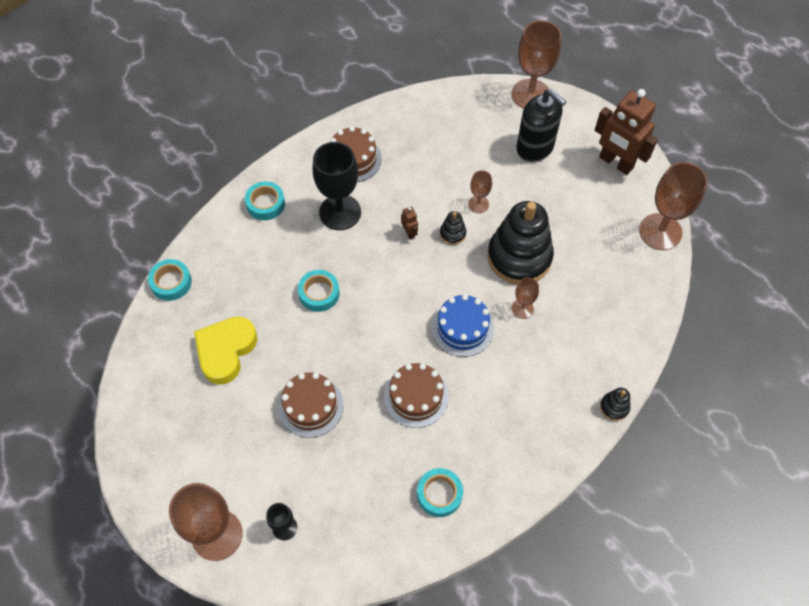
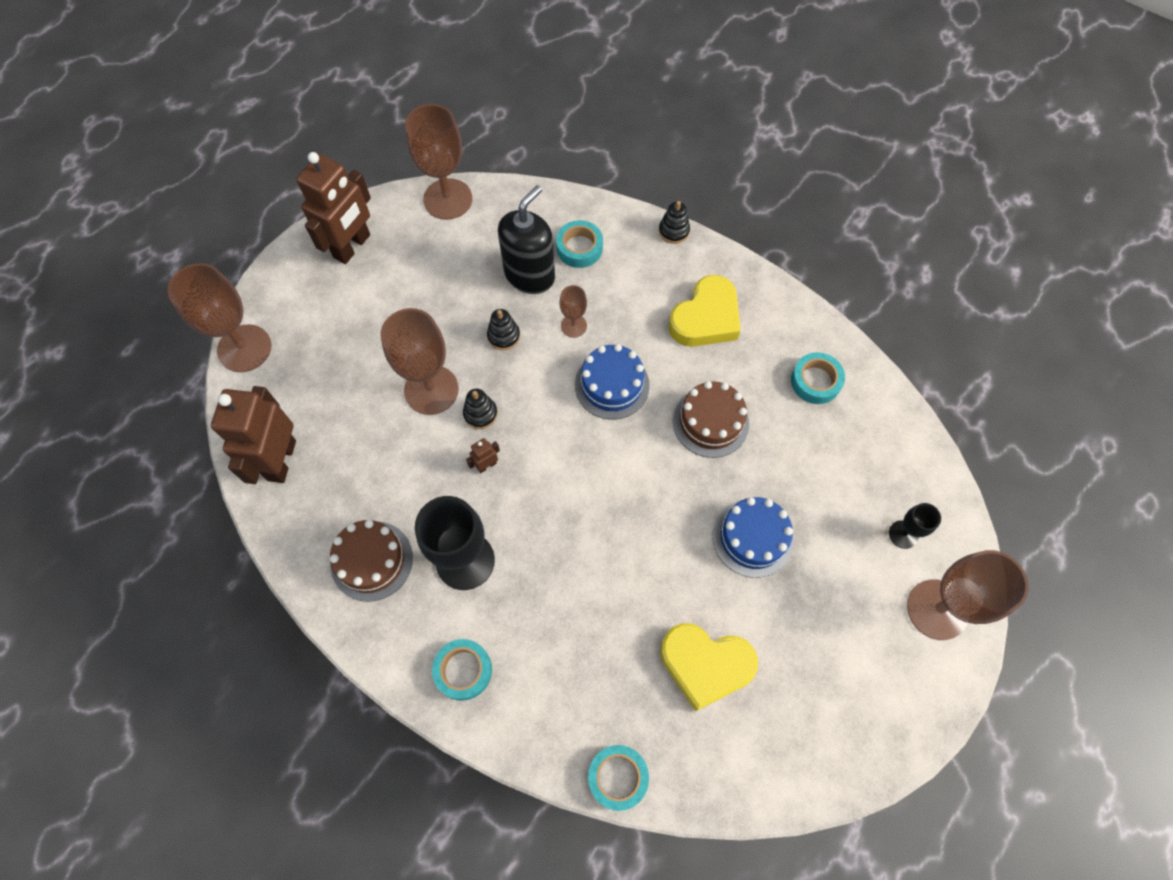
camera: 100 degrees left, 5 degrees up
brown cake [278,372,344,438] -> blue cake [713,497,794,578]
turquoise tape [298,270,340,312] -> turquoise tape moved to [556,220,603,268]
brown goblet [468,170,492,213] -> brown goblet [381,308,459,415], size x2.00
black stacking toy [487,201,554,284] -> black stacking toy [487,309,520,350], size x0.41
black soap dispenser [516,89,566,162] -> black soap dispenser moved to [498,185,555,294]
none -> brown robot [211,386,296,484]
none -> yellow heart [669,275,740,347]

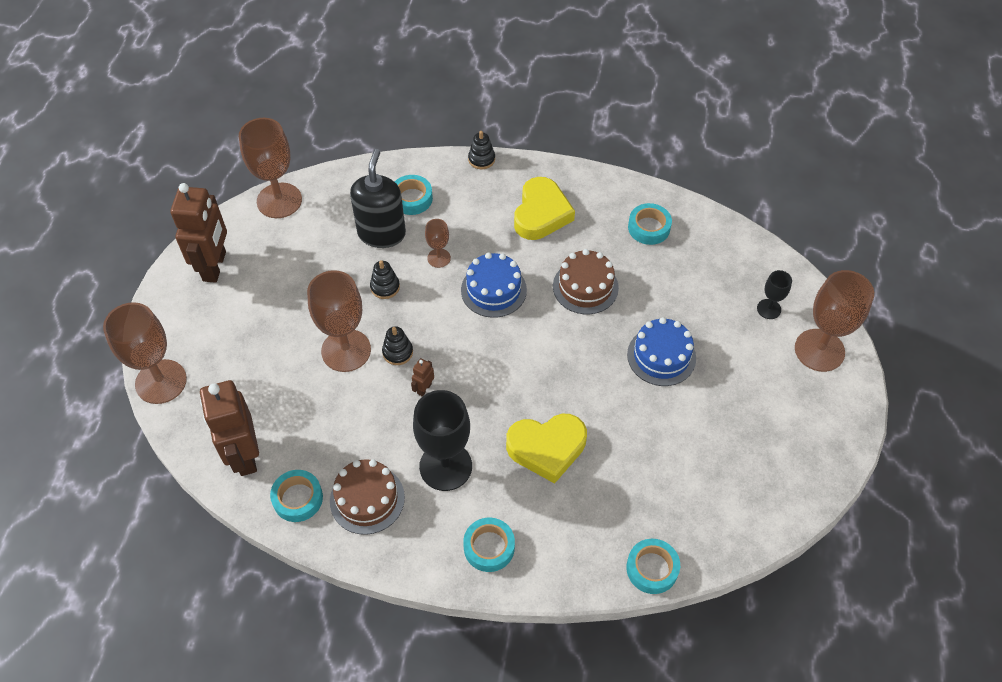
camera: 25 degrees left, 10 degrees down
yellow heart [660,623,758,711] -> yellow heart moved to [506,414,587,484]
none -> turquoise tape [270,470,323,522]

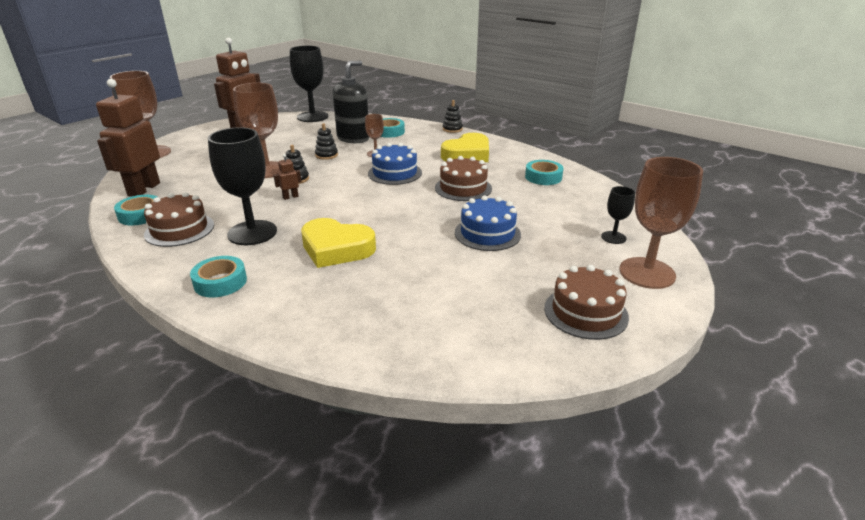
camera: 30 degrees right, 25 degrees down
brown goblet [239,118,302,218] -> black goblet [290,46,329,122]
turquoise tape [626,539,680,594] -> none
none -> brown cake [544,265,629,340]

